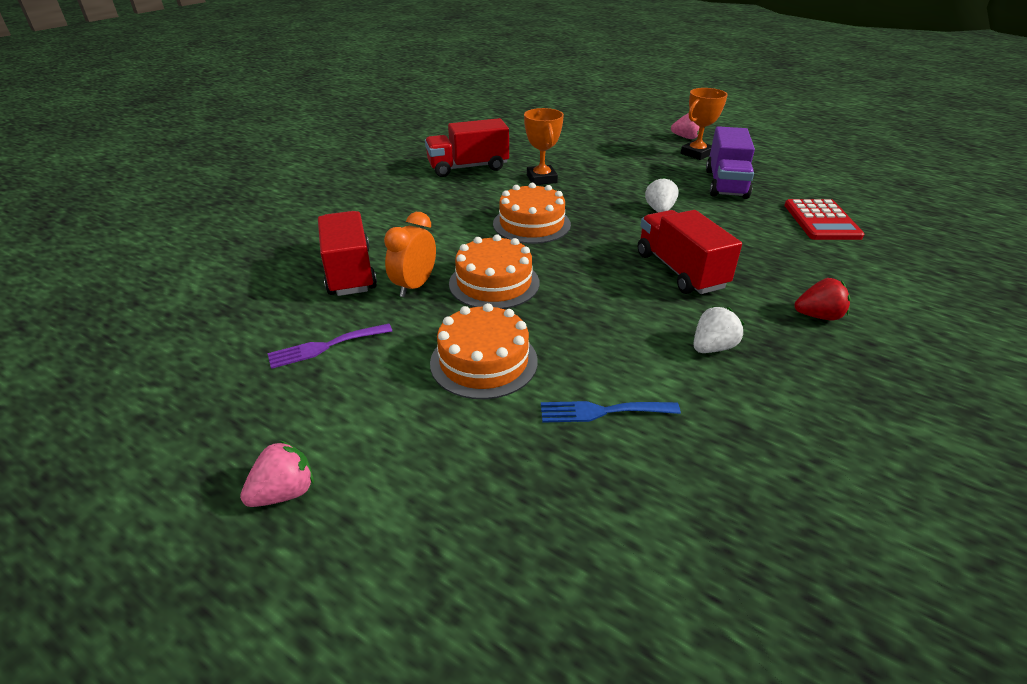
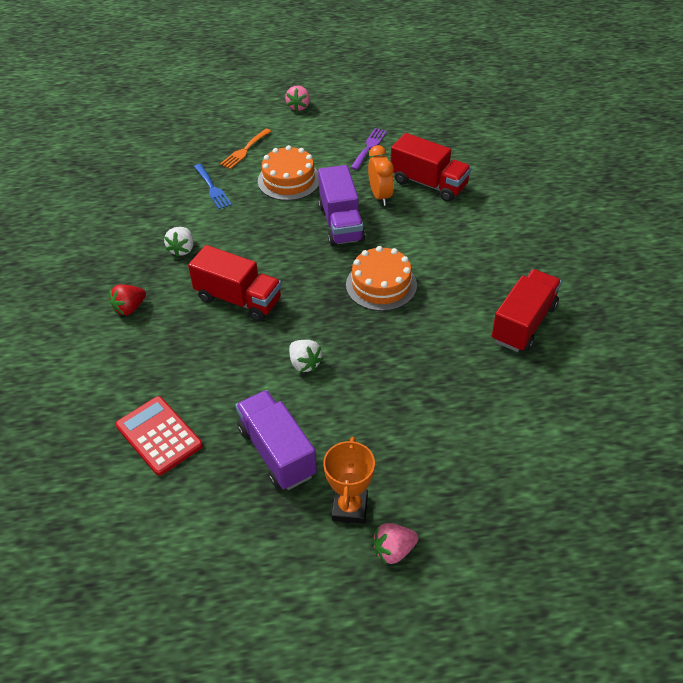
camera: 140 degrees right, 10 degrees up
orange cake [449,234,540,309] -> purple truck [318,165,365,246]
orange trophy [524,108,564,185] -> none
blue fork [541,401,681,423] -> blue fork turned 105 degrees clockwise [194,164,232,209]
none -> orange fork [220,129,272,169]

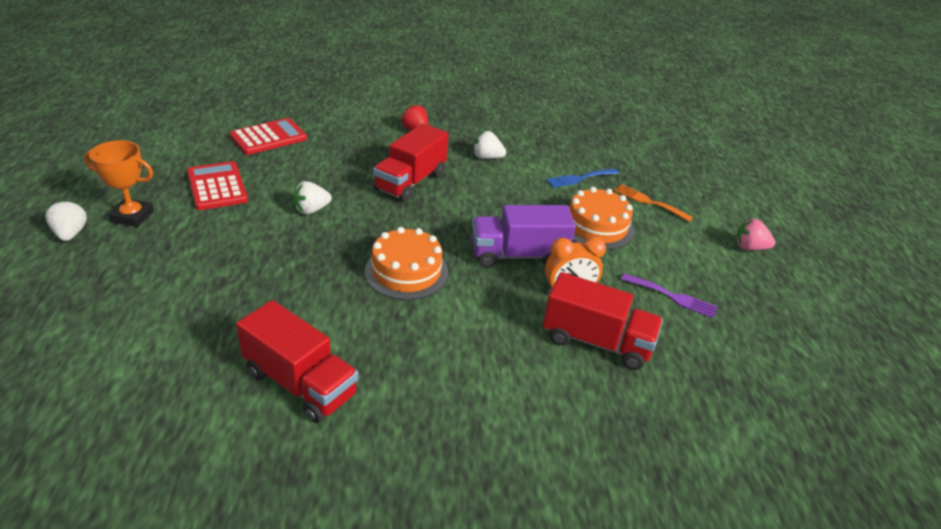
camera: 90 degrees right, 10 degrees down
purple truck [235,390,317,490] -> red calculator [187,161,248,210]
pink strawberry [372,523,418,565] -> white strawberry [45,200,87,241]
red truck [391,133,471,202] -> red truck turned 105 degrees counterclockwise [543,272,663,370]

